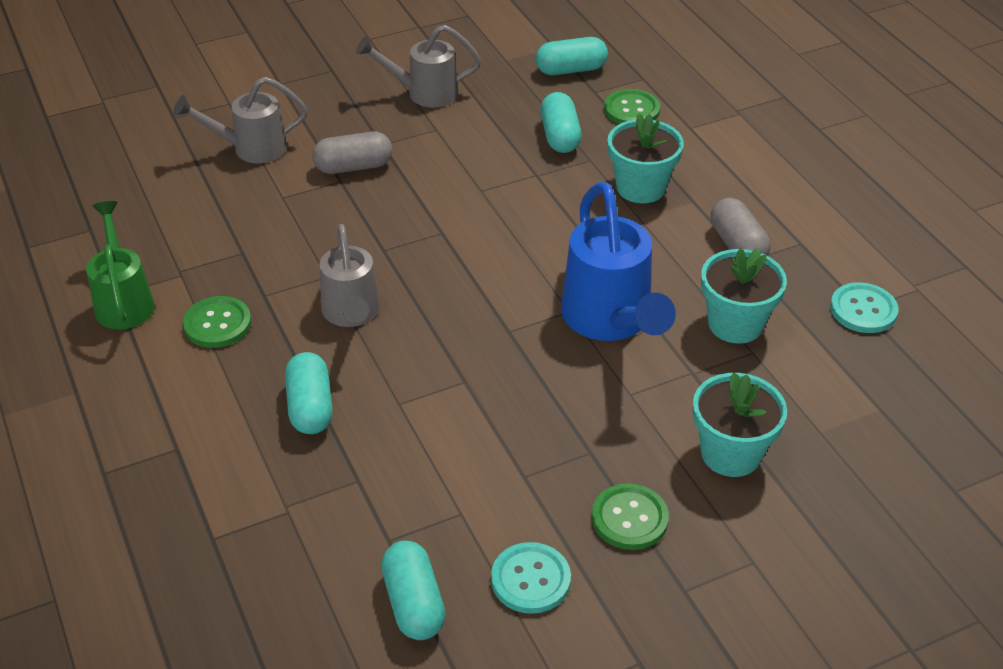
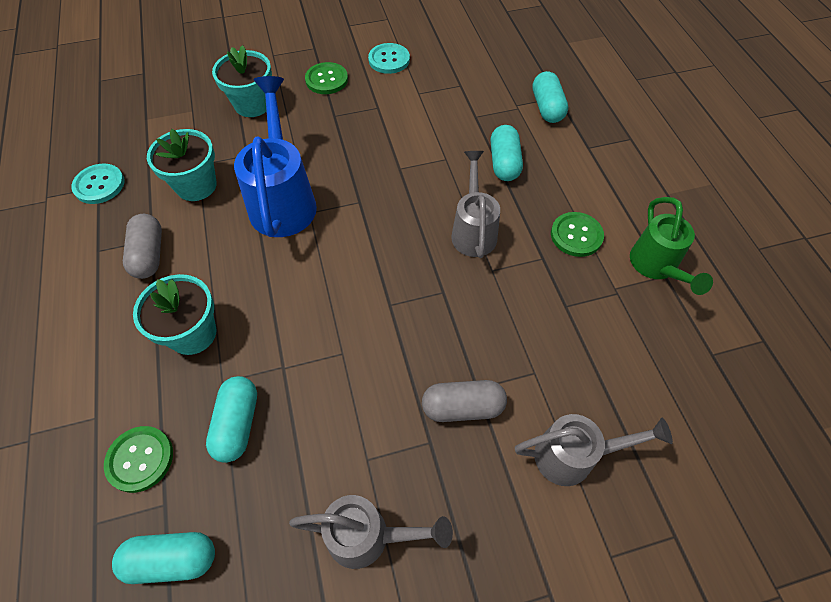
camera: 170 degrees left, 15 degrees up
turquoise capsule [381,540,446,640] -> turquoise capsule moved to [532,71,568,123]

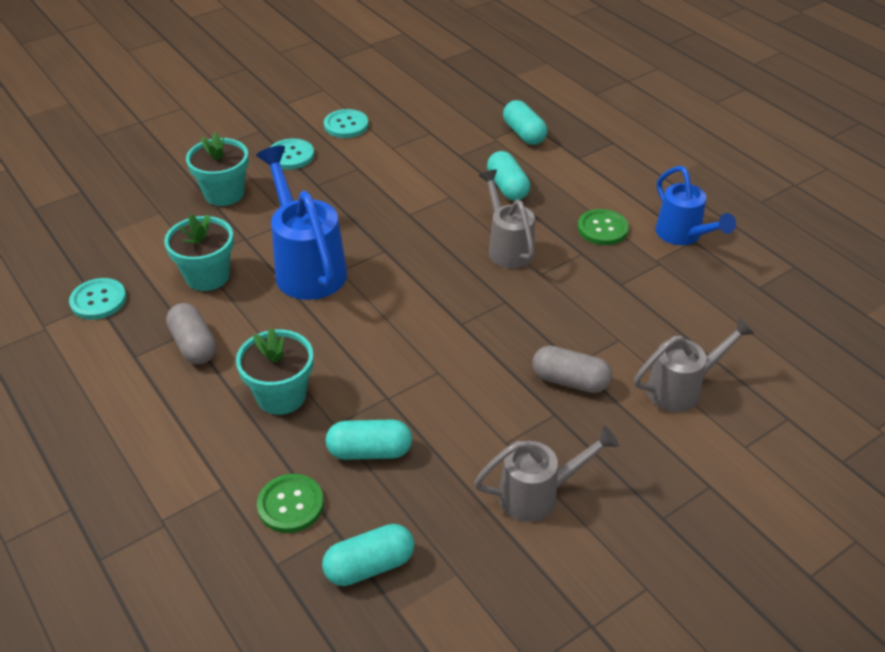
camera: 20 degrees left, 15 degrees down
turquoise capsule [206,376,257,463] -> turquoise capsule turned 75 degrees counterclockwise [326,419,412,460]
green button [305,62,348,94] -> turquoise button [271,138,314,170]
grey capsule [422,380,507,422] -> grey capsule turned 45 degrees clockwise [532,346,612,393]
green watering can [630,197,713,295] -> blue watering can [655,166,736,245]

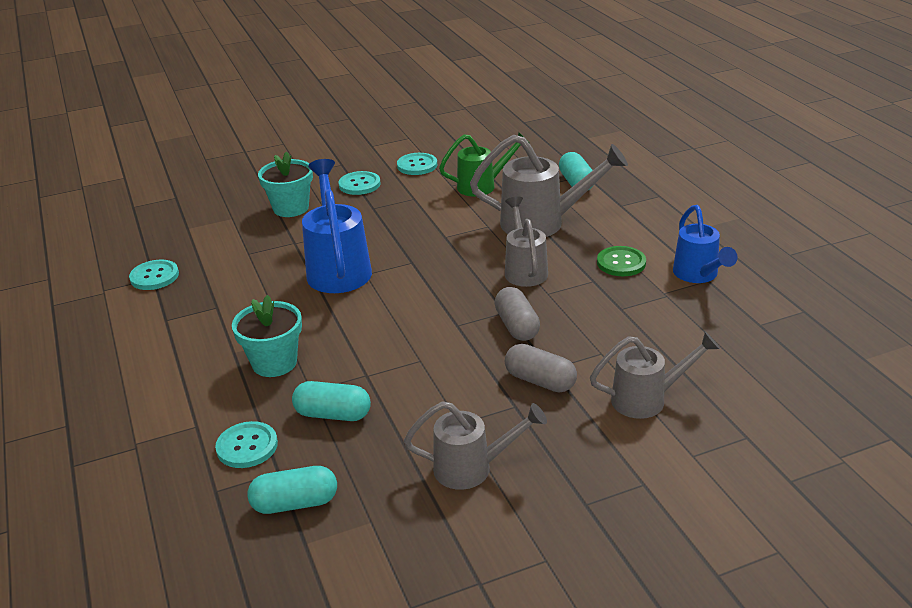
camera: 15 degrees right, 10 degrees down
turquoise flower pot [164,214,234,291] -> none
grey capsule [166,303,217,364] -> grey capsule moved to [495,287,540,341]
green button [257,474,324,533] -> turquoise button [215,421,278,468]
turquoise capsule [487,151,530,201] -> grey watering can [470,135,628,237]
none -> green watering can [439,132,529,197]

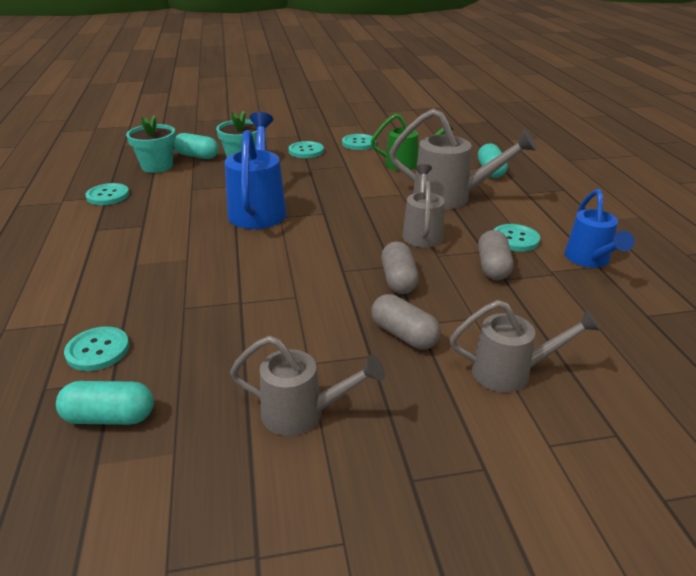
camera: 10 degrees right, 0 degrees up
turquoise flower pot [232,295,302,377] -> turquoise flower pot moved to [126,115,176,173]
turquoise capsule [292,381,371,421] -> turquoise capsule moved to [174,133,219,159]
green button [597,246,646,276] -> turquoise button [494,224,540,251]
none -> grey capsule [478,230,514,280]

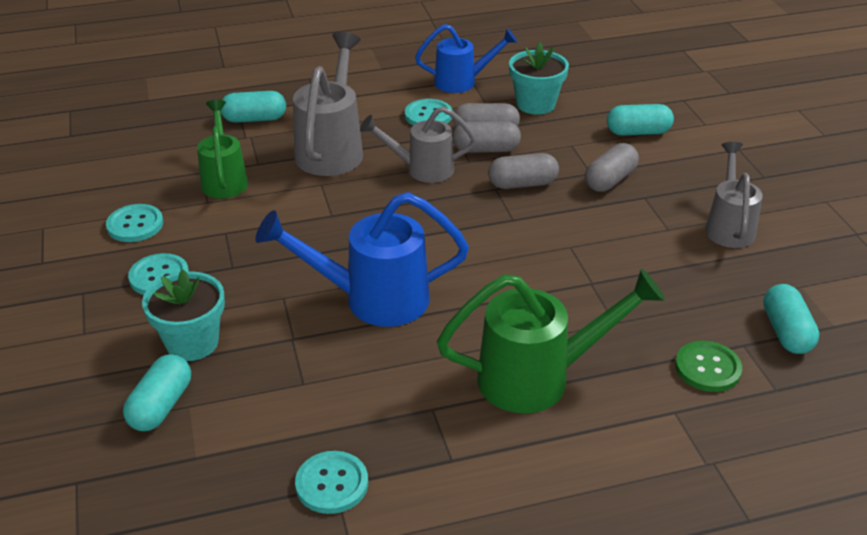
camera: 95 degrees left, 5 degrees up
turquoise button [64,326,129,371] -> green button [675,341,742,392]
turquoise flower pot [126,115,176,173] -> turquoise flower pot moved to [509,42,569,115]
grey watering can [450,300,601,393] -> turquoise capsule [607,104,674,136]
none -> green watering can [437,268,665,413]
none -> grey capsule [452,121,521,153]

